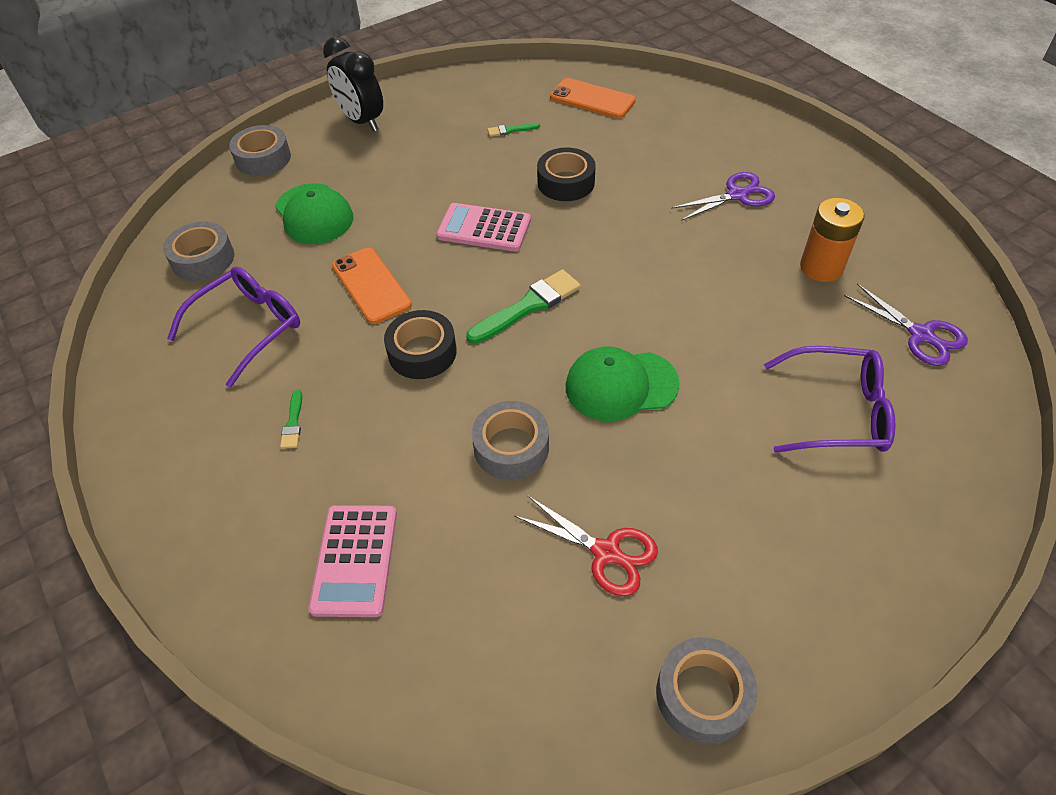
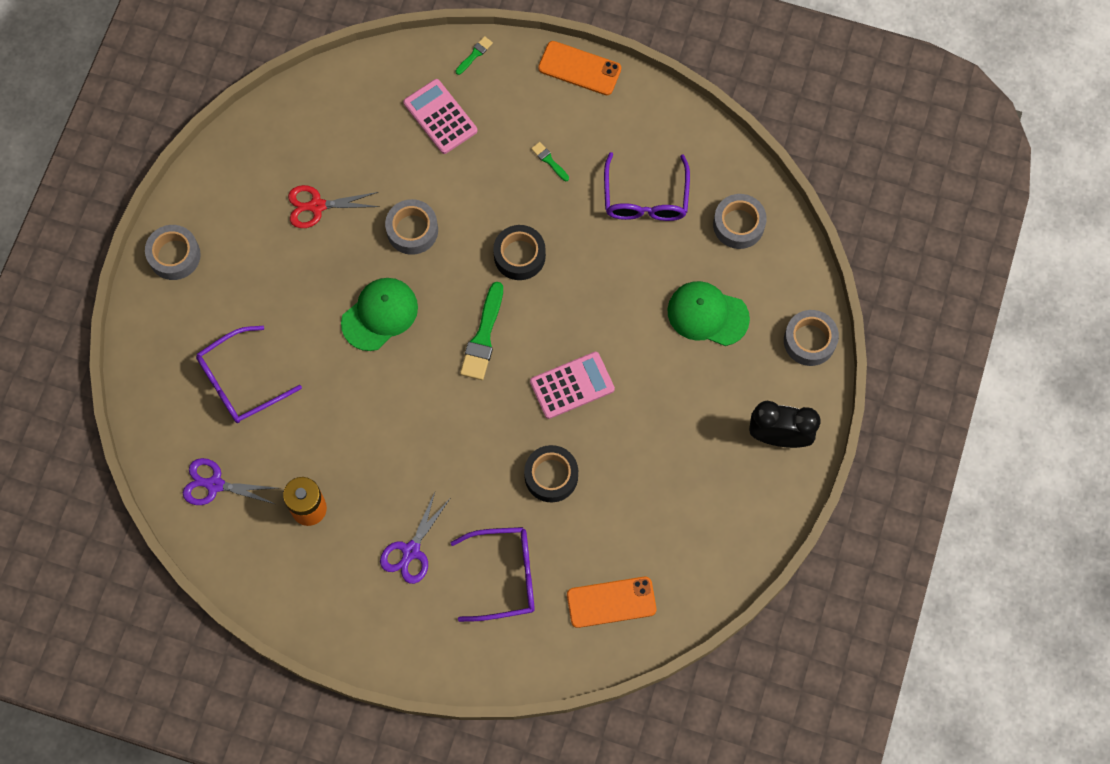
camera: 140 degrees right, 20 degrees up
orange phone [332,248,412,324] -> orange phone moved to [538,41,621,95]
green brush [488,123,540,137] -> green brush moved to [456,36,493,75]
grey tape [656,637,757,745] -> grey tape moved to [145,225,201,280]
none -> purple glasses [450,527,535,622]

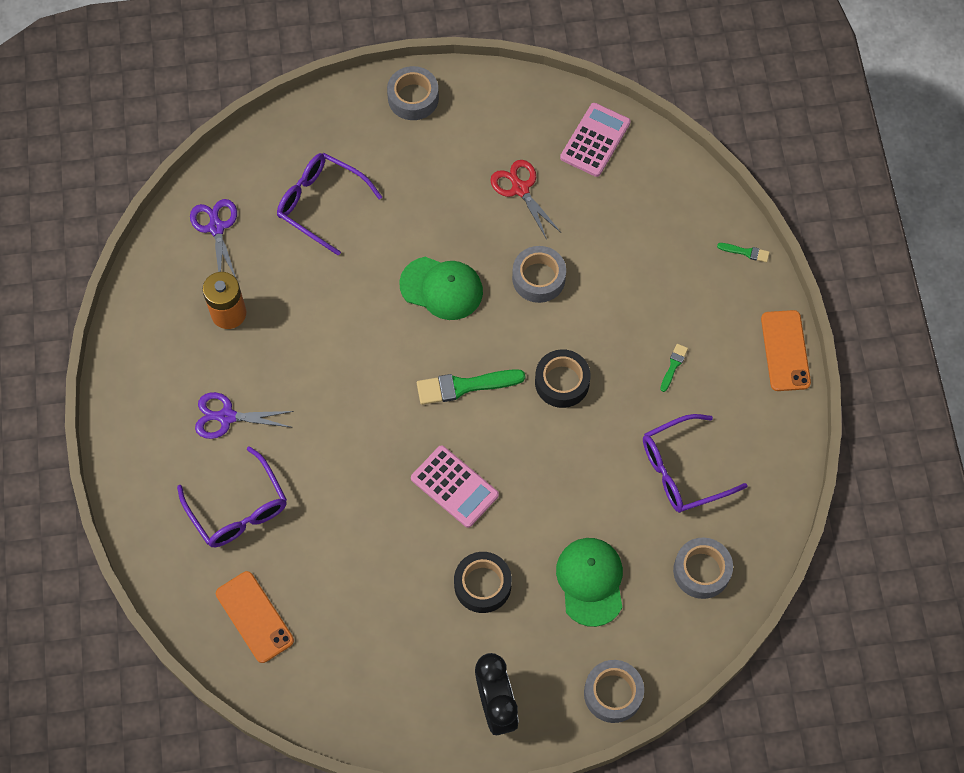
camera: 65 degrees right, 5 degrees down
pink calculator [403,79,478,154] -> pink calculator moved to [560,103,631,177]
black tape [524,445,578,503] -> black tape moved to [454,552,512,613]

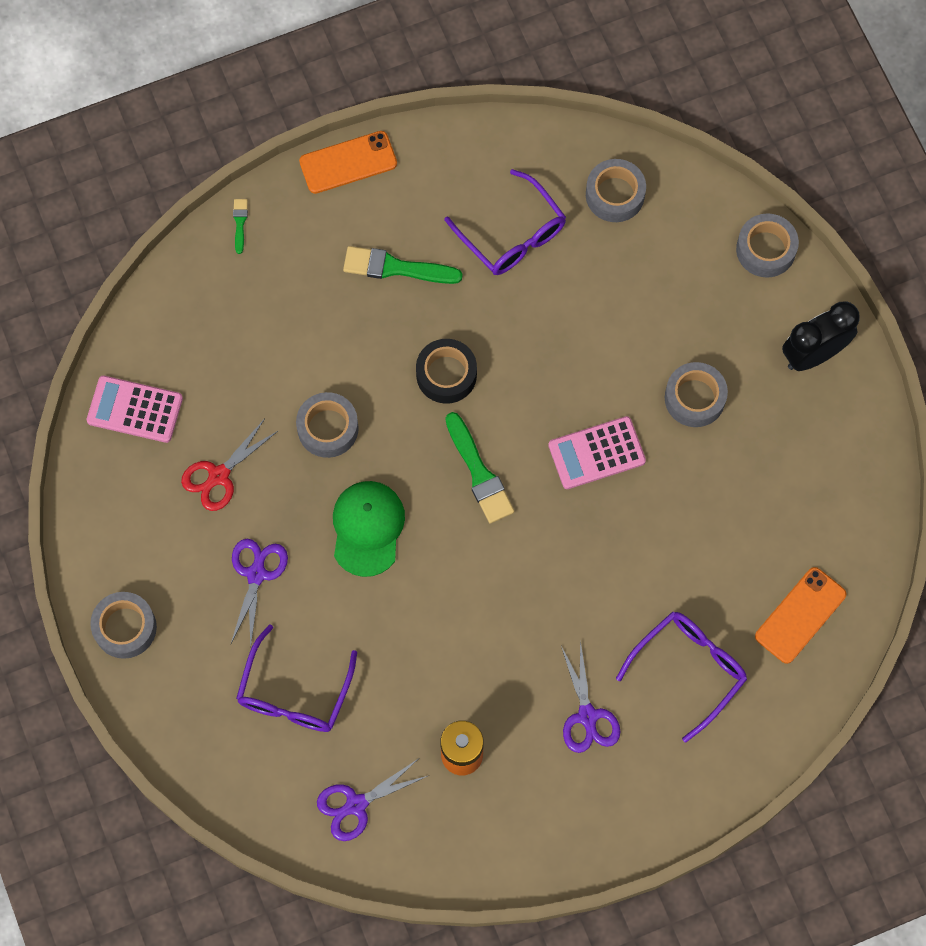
camera: 105 degrees left, 5 degrees up
pink calculator [411,445,499,528] -> pink calculator turned 135 degrees counterclockwise [548,416,646,489]
black tape [454,552,512,613] -> grey tape [665,362,728,427]
green cap [556,538,623,627] -> none
green brush [660,344,688,392] -> green brush [343,246,463,284], size x2.01
none -> purple scissors [231,539,288,646]

